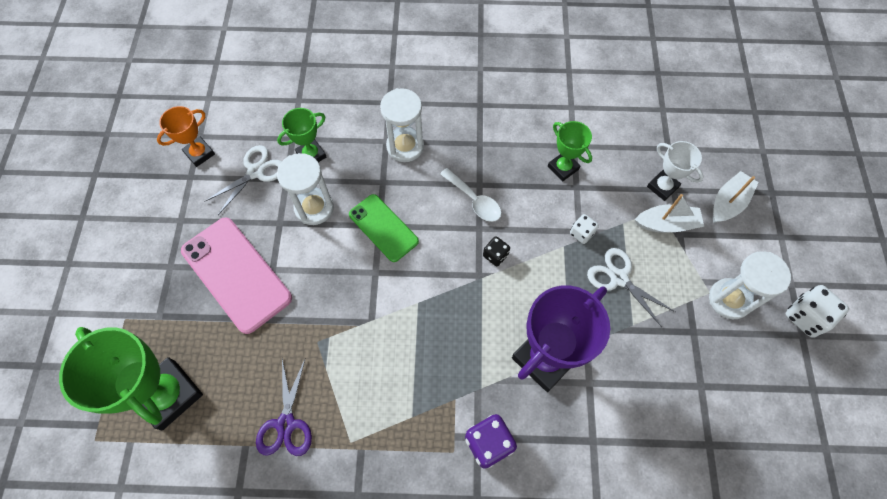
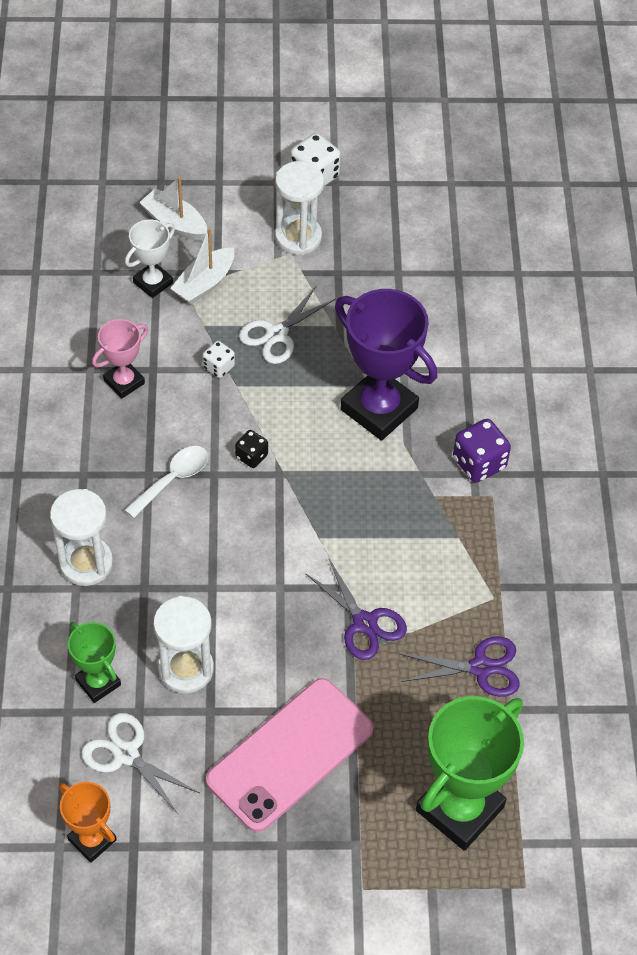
camera: 95 degrees left, 10 degrees down
green phone [349,194,419,262] -> none
green trophy [548,121,592,181] -> pink trophy [92,319,148,399]
white boat [635,194,704,233] -> white boat turned 135 degrees counterclockwise [170,228,234,304]
none -> purple scissors [305,559,407,660]

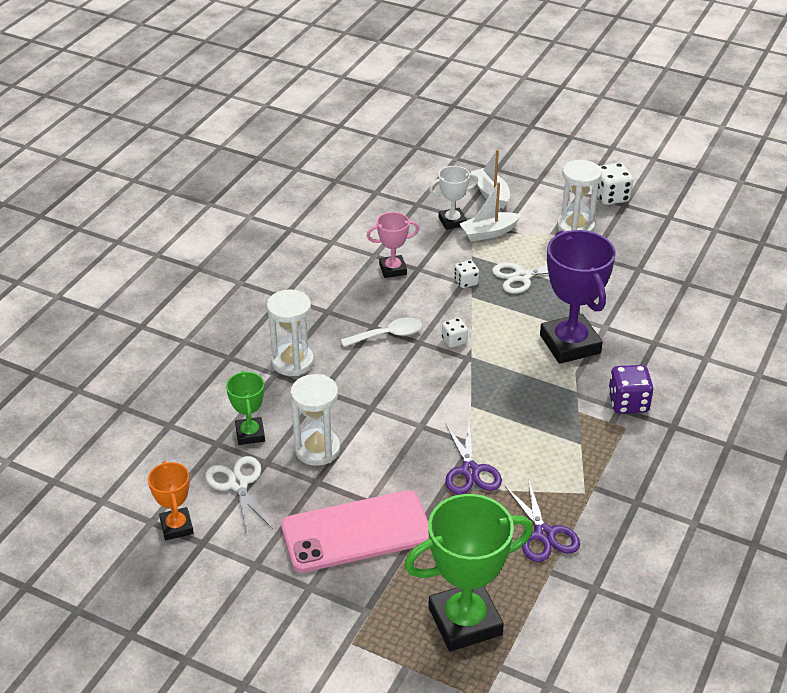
camera: 30 degrees right, 15 degrees down
black dice [235,430,268,468] -> white dice [442,318,468,348]
purple scissors [400,636,520,697] -> purple scissors turned 45 degrees clockwise [505,479,580,562]

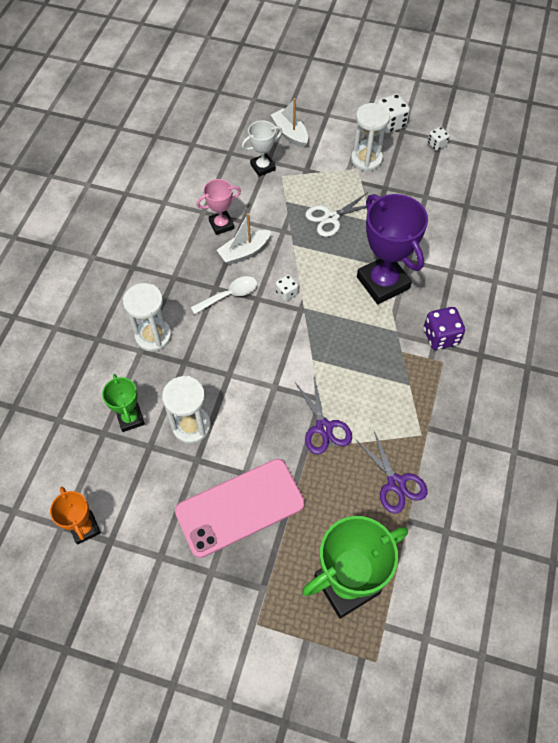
camera: 10 degrees left, 20 degrees up
white scissors [205,456,273,536] -> none
white dice [454,260,479,288] -> white dice moved to [428,127,450,151]
white boat [459,182,521,241] -> white boat moved to [217,213,271,265]

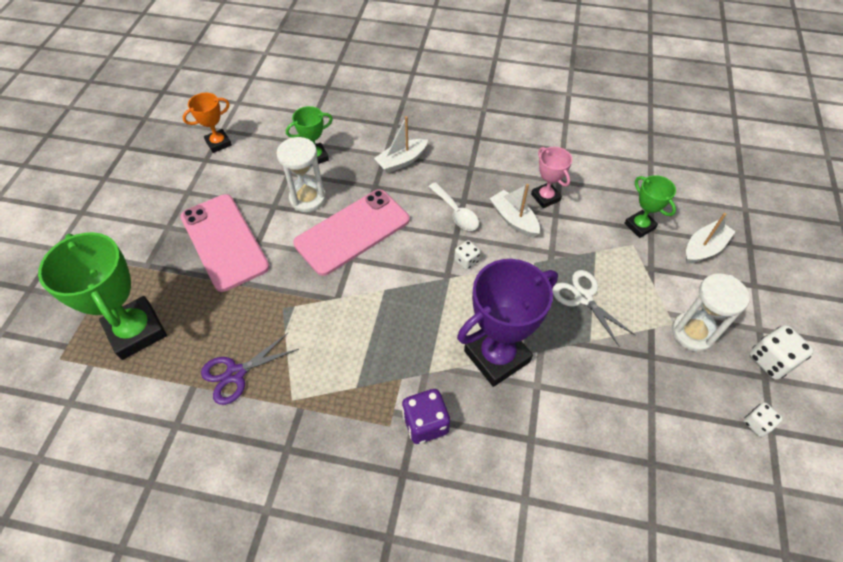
camera: 85 degrees right, 5 degrees down
white hourglass [123,283,172,352] -> white boat [374,116,428,173]
white trophy [242,120,282,177] -> green trophy [624,175,676,238]
purple scissors [295,377,352,455] -> none
none -> pink phone [293,189,410,276]

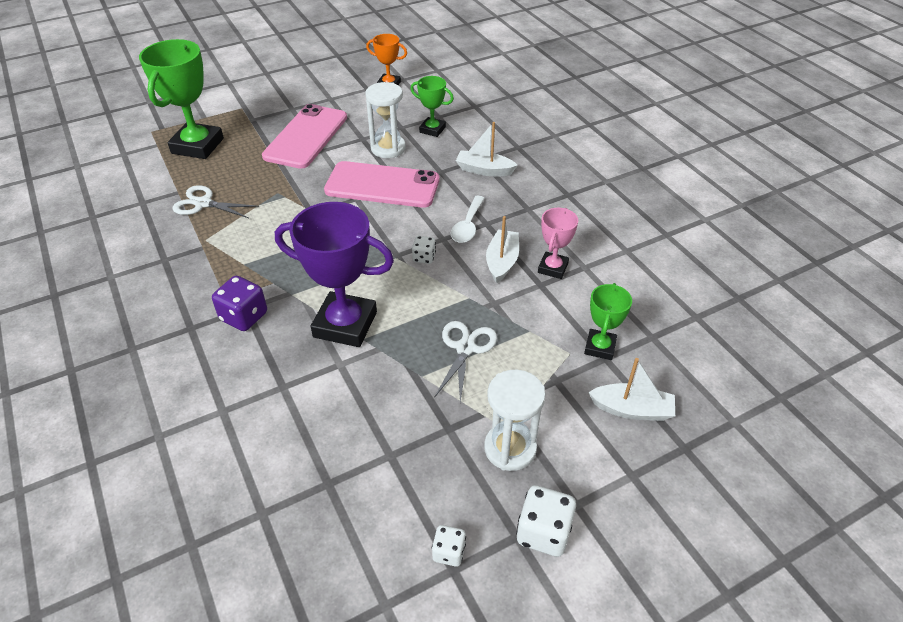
camera: 50 degrees right, 10 degrees down
purple scissors [201,332,299,405] -> white scissors [172,185,259,218]

